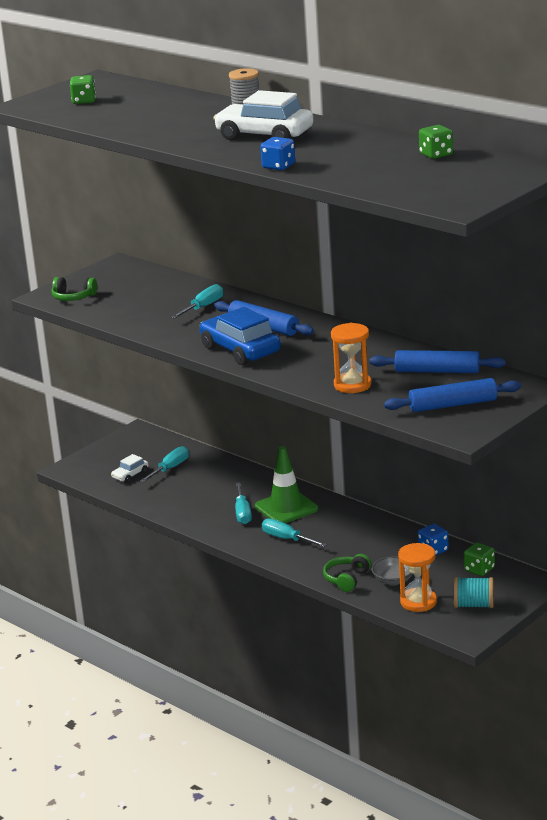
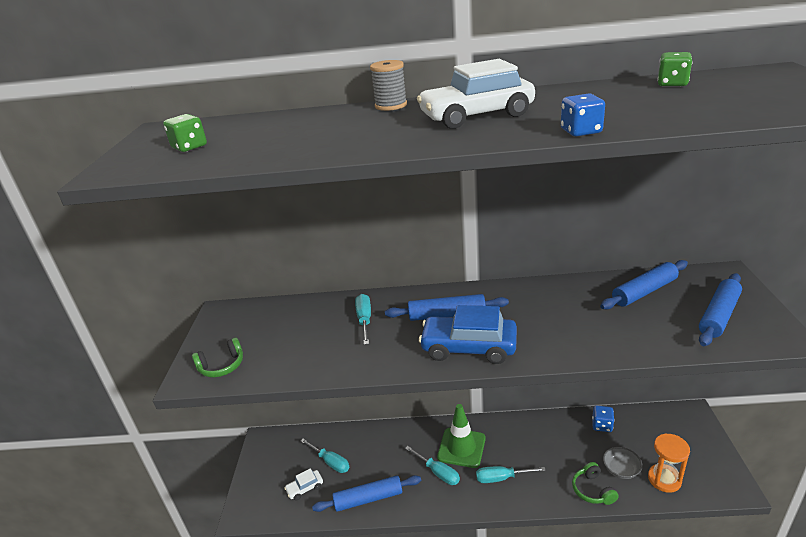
camera: 40 degrees left, 5 degrees up
white car [111,454,149,483] -> white car turned 60 degrees clockwise [284,468,323,500]
turquoise screwdriver [140,446,189,483] -> turquoise screwdriver turned 135 degrees clockwise [300,439,350,473]
orange hourglass [331,323,371,393] -> none
turquoise spool [454,577,494,608] -> none
green dice [464,542,495,576] -> none
none -> blue rolling pin [312,475,421,512]

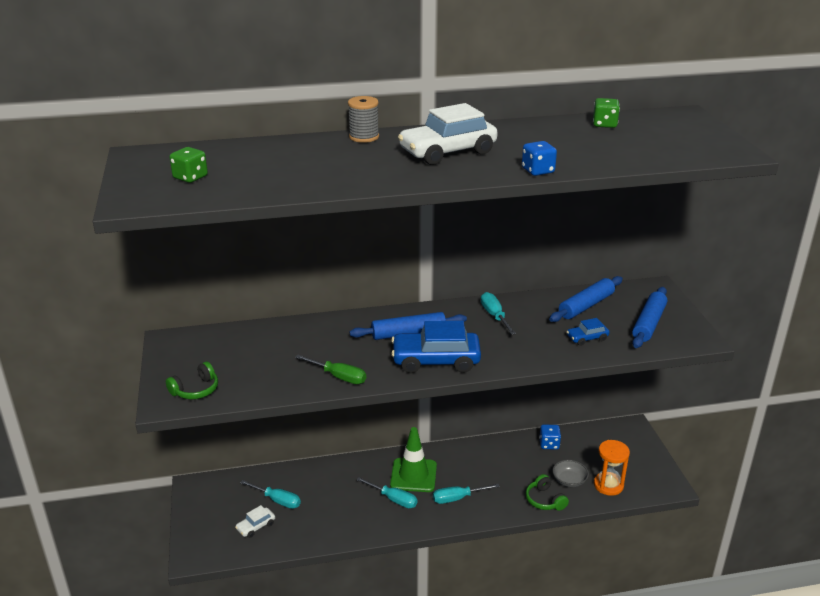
camera: 15 degrees left, 0 degrees up
blue rolling pin [312,475,421,512] -> none
turquoise screwdriver [355,294,371,345] -> turquoise screwdriver moved to [481,292,516,335]
none -> green screwdriver [295,355,366,384]
none -> blue car [567,318,610,346]

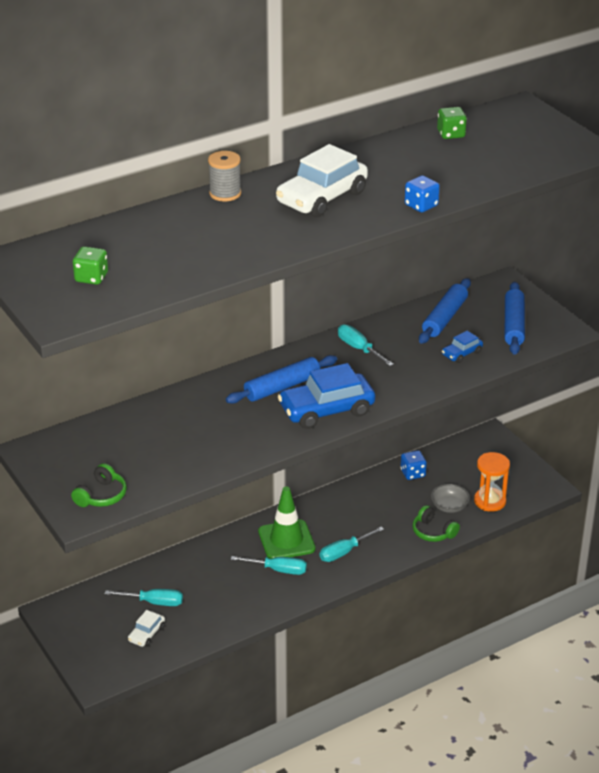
camera: 20 degrees left, 5 degrees up
green screwdriver [295,355,366,384] -> none

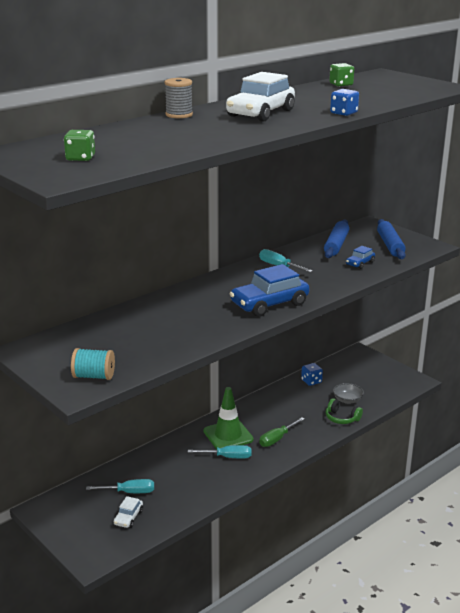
camera: 10 degrees left, 10 degrees down
green headphones [71,463,127,507] -> turquoise spool [71,348,115,380]
blue rolling pin [226,355,337,404] -> none
turquoise screwdriver [320,526,384,562] -> green screwdriver [259,417,304,447]
orange hourglass [474,452,510,512] -> none

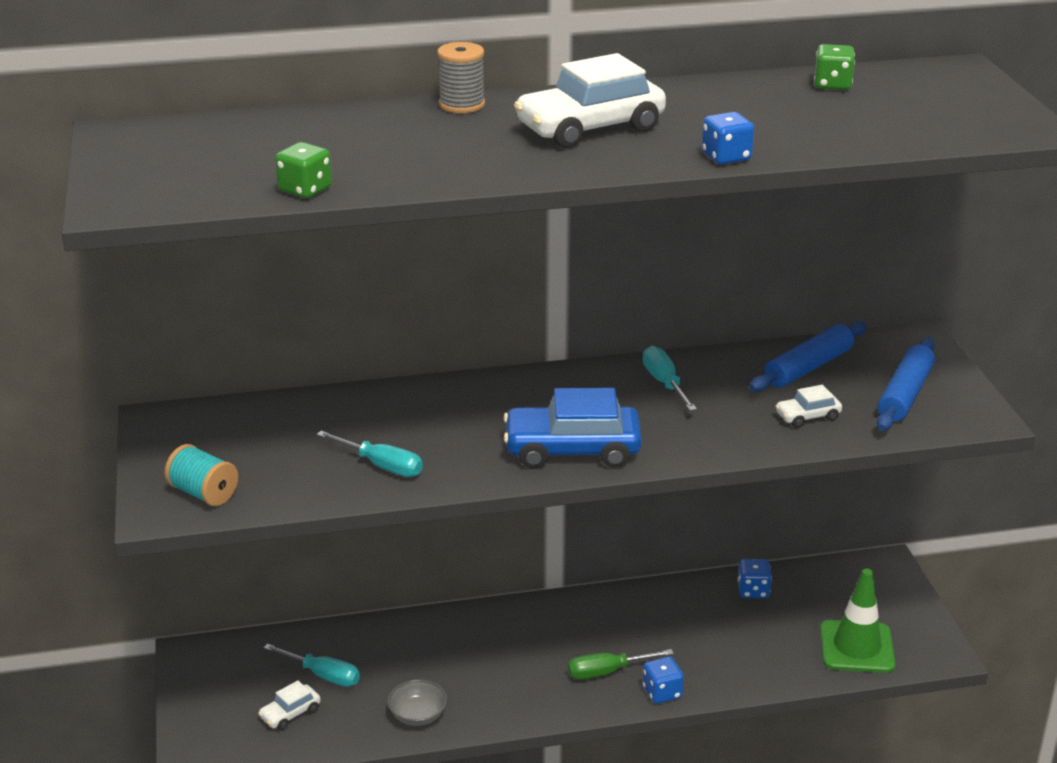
camera: 30 degrees right, 5 degrees up
green dice [64,130,95,161] -> green dice moved to [275,142,332,198]
turquoise screwdriver [188,445,251,459] -> turquoise screwdriver moved to [317,431,423,477]
green traffic cone [203,387,254,449] -> green traffic cone moved to [820,569,896,673]
green headphones [325,398,363,424] -> none
grey bowl [333,383,364,404] -> grey bowl moved to [388,679,447,726]
blue car [346,246,375,269] -> white car [775,385,842,428]
none -> blue dice [643,657,684,704]

